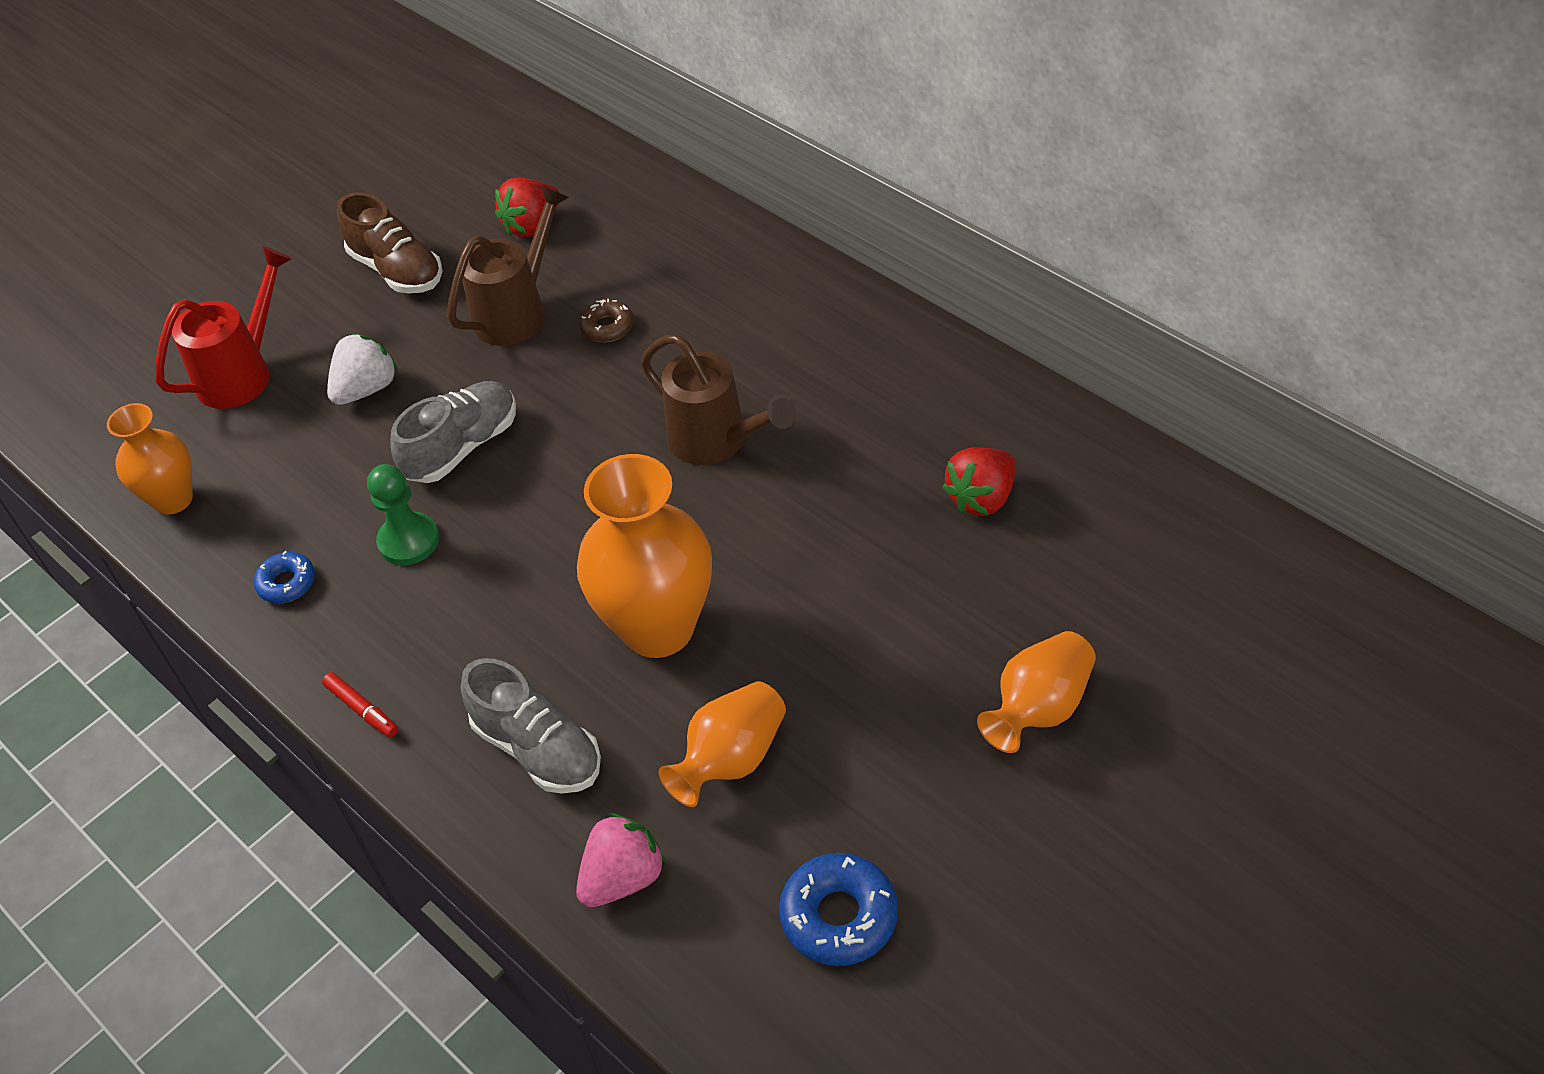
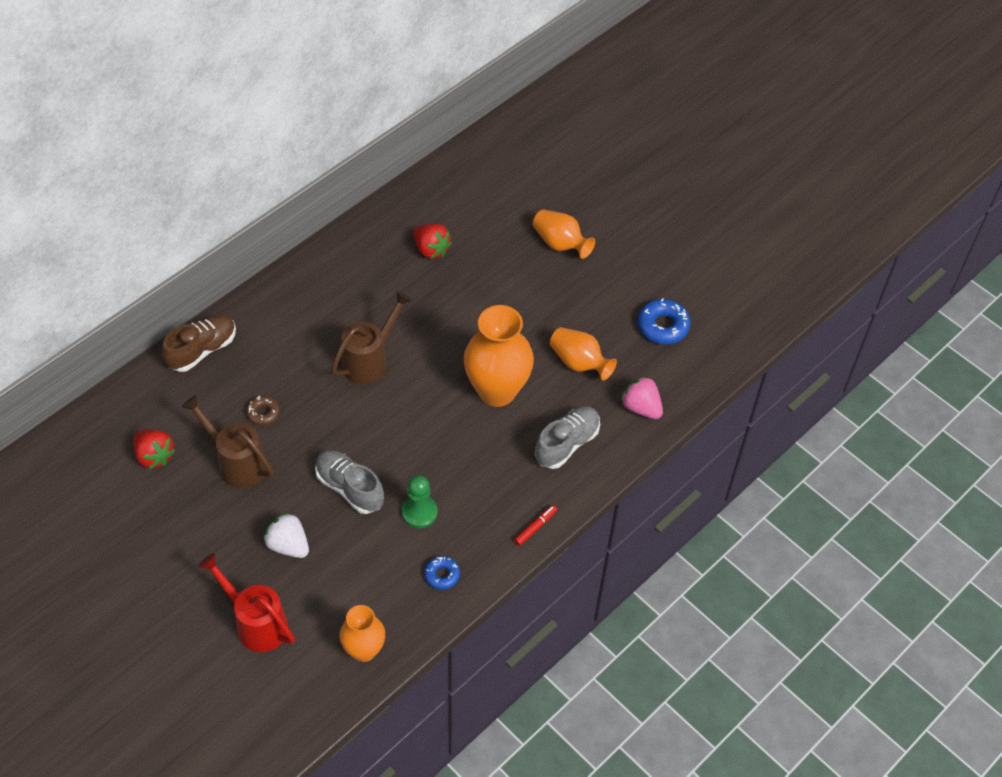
camera: 95 degrees left, 5 degrees up
brown shoe [337,192,443,294] -> brown shoe moved to [162,315,236,372]

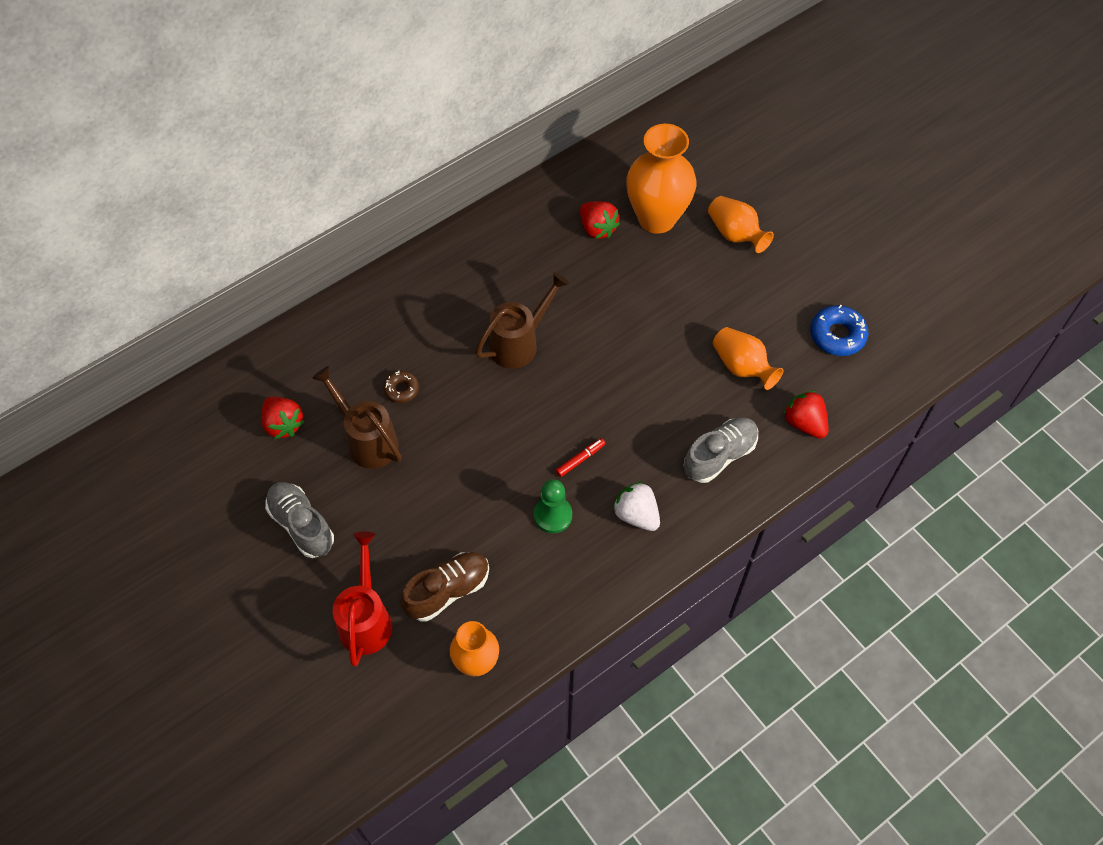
camera: 10 degrees right, 5 degrees up
brown shoe [162,315,236,372] -> brown shoe moved to [401,552,489,621]
red watering can [198,553,295,652] -> red watering can turned 45 degrees clockwise [333,532,392,666]
white strawberry [264,512,309,558] -> white strawberry moved to [612,482,660,531]
grey shoe [315,450,384,514] -> grey shoe moved to [265,482,334,558]
blue donut [424,556,460,590] -> none
orange vase [464,305,534,407] -> orange vase moved to [626,124,696,234]
red marker [514,505,557,546] -> red marker moved to [556,438,605,477]
pink strawberry [620,376,663,419] -> red strawberry [783,390,828,439]

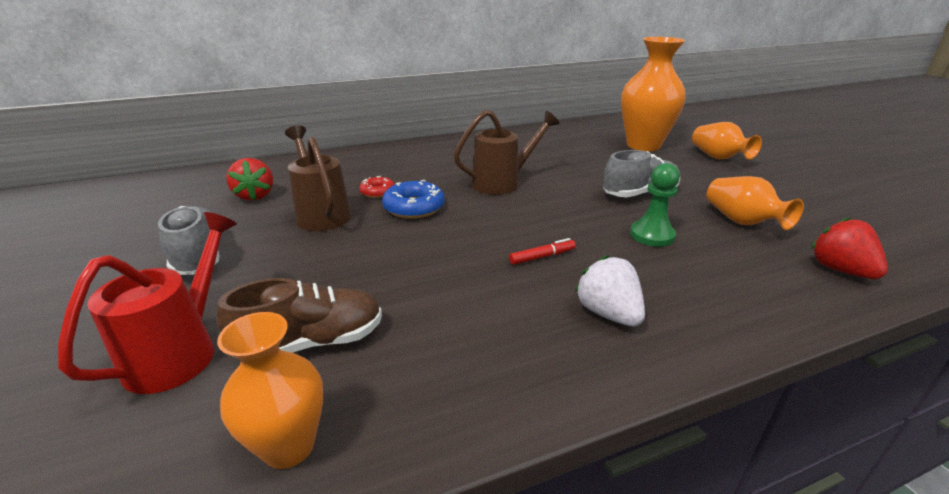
camera: 15 degrees right, 30 degrees down
brown donut [383,371,419,403] -> red donut [359,176,395,198]
green pawn [534,479,572,533] -> green pawn moved to [630,163,680,247]
red strawberry [580,201,620,239] -> none
grey shoe [683,417,758,483] -> grey shoe moved to [603,150,680,197]
blue donut [810,305,868,356] -> blue donut moved to [382,180,445,219]

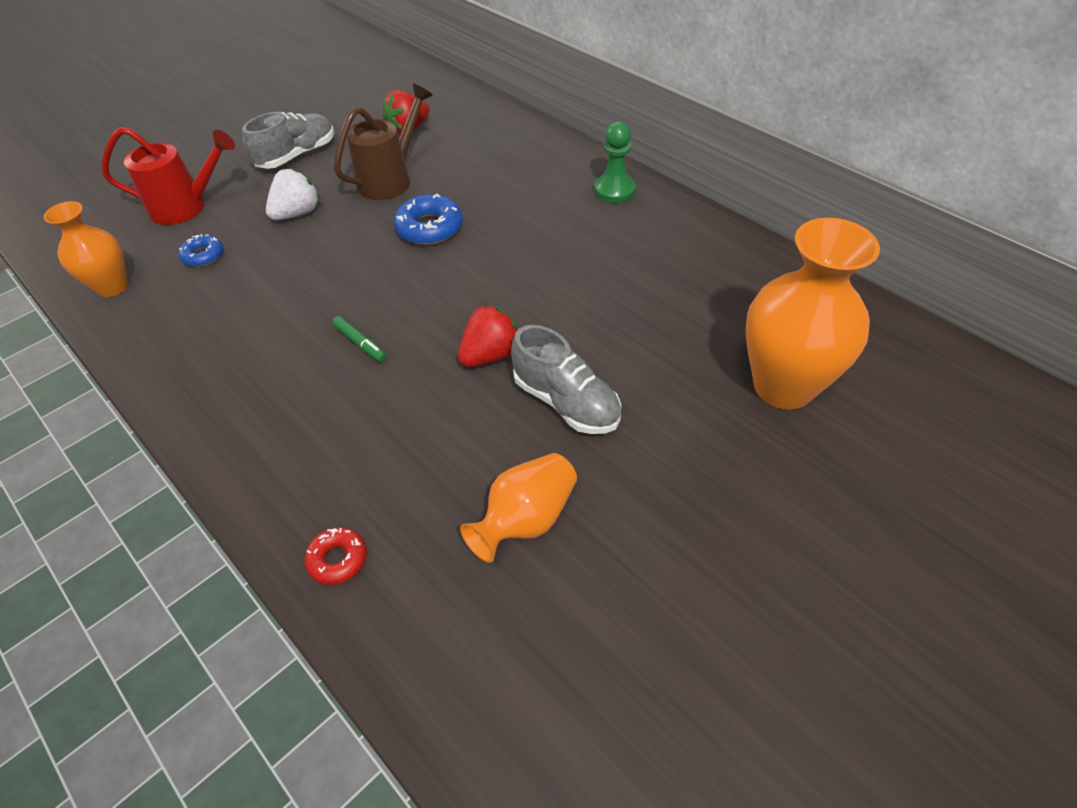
camera: 70 degrees right, 20 degrees up
brown shoe [216,278,382,353] -> blue donut [179,234,223,267]
red donut [359,176,395,198] -> red donut moved to [305,527,367,585]
brown watering can [453,110,560,195] -> none
red marker [509,238,576,265] -> green marker [332,316,387,362]
white strawberry [575,255,645,326] -> white strawberry moved to [266,168,320,220]
green pawn [630,163,680,247] -> green pawn moved to [594,121,636,203]
orange vase [692,122,762,159] -> none
red strawberry [811,217,888,279] -> red strawberry moved to [458,304,518,367]

